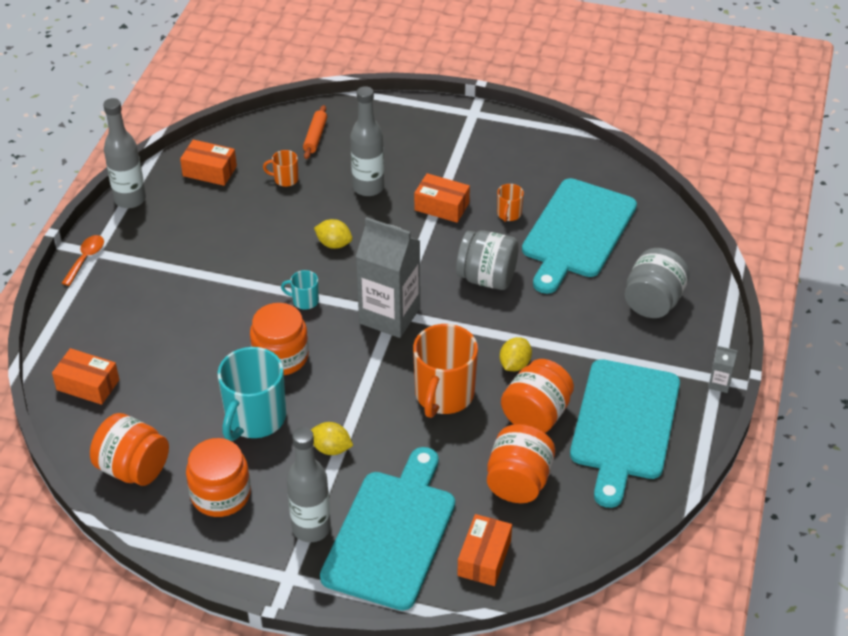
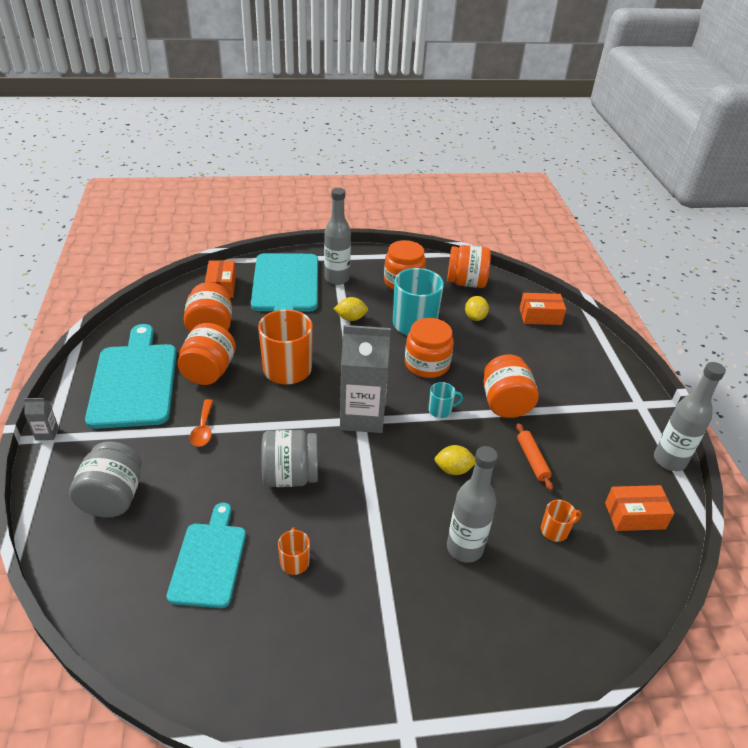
camera: 155 degrees right, 5 degrees down
orange spoon [62,235,104,286] -> orange spoon moved to [190,399,213,447]
orange rolling pin [303,105,327,159] -> orange rolling pin moved to [516,423,553,491]
orange box [414,173,470,223] -> none
yellow lemon [500,337,532,371] -> yellow lemon moved to [465,296,489,321]
turquoise cutting board [522,178,637,294] -> turquoise cutting board [167,503,246,608], size x0.63
none -> orange jar [483,355,539,418]

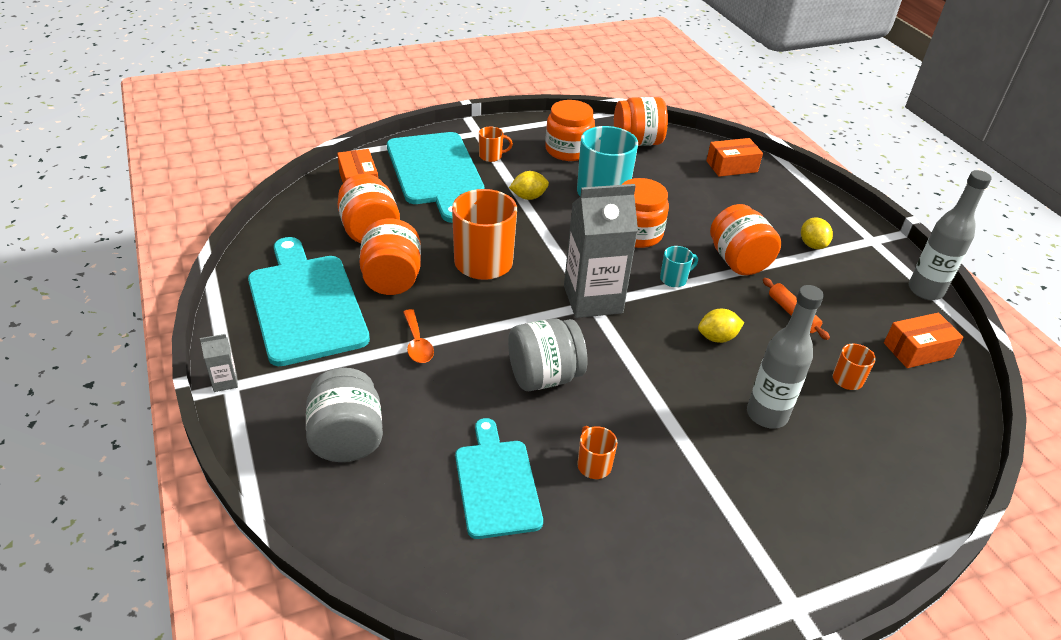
camera: 15 degrees left, 0 degrees up
grey bottle [324,188,351,285] -> orange mug [479,127,513,162]
yellow lemon [465,296,489,321] -> yellow lemon moved to [801,218,833,249]

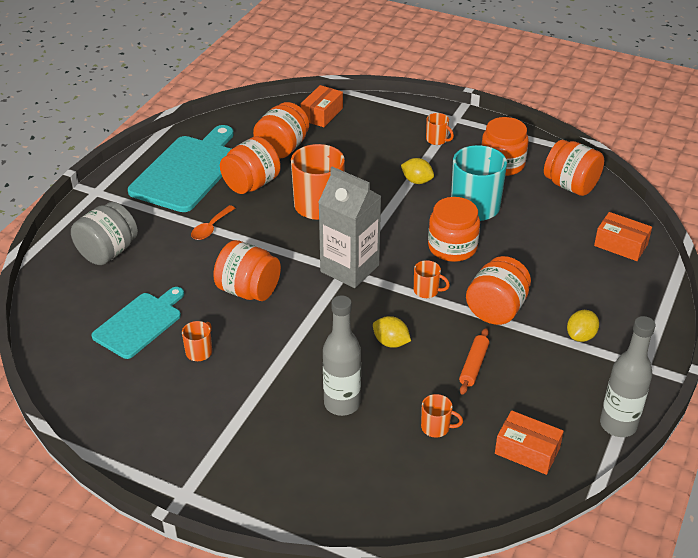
camera: 50 degrees right, 0 degrees up
grey carton [200,334,238,392] -> none
turquoise cutting board [387,132,484,223] -> none
grey jar [508,318,587,391] -> orange jar [213,240,281,301]
turquoise mug [660,246,698,287] -> orange mug [414,260,450,298]

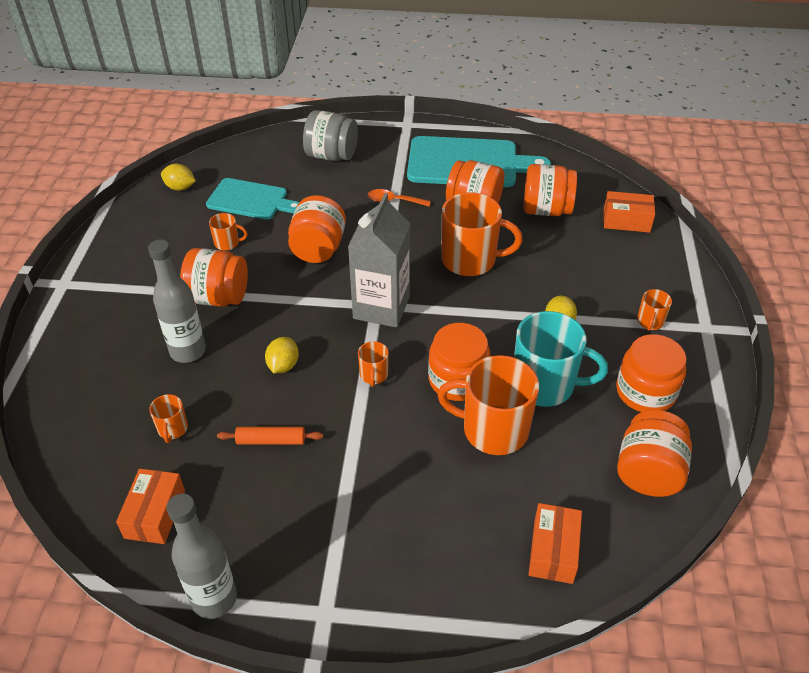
camera: 70 degrees right, 5 degrees up
orange jar [466,256,531,325] -> orange jar moved to [180,248,248,307]
yellow lemon [567,310,599,342] -> yellow lemon moved to [161,164,196,191]
none -> orange mug [437,355,539,455]

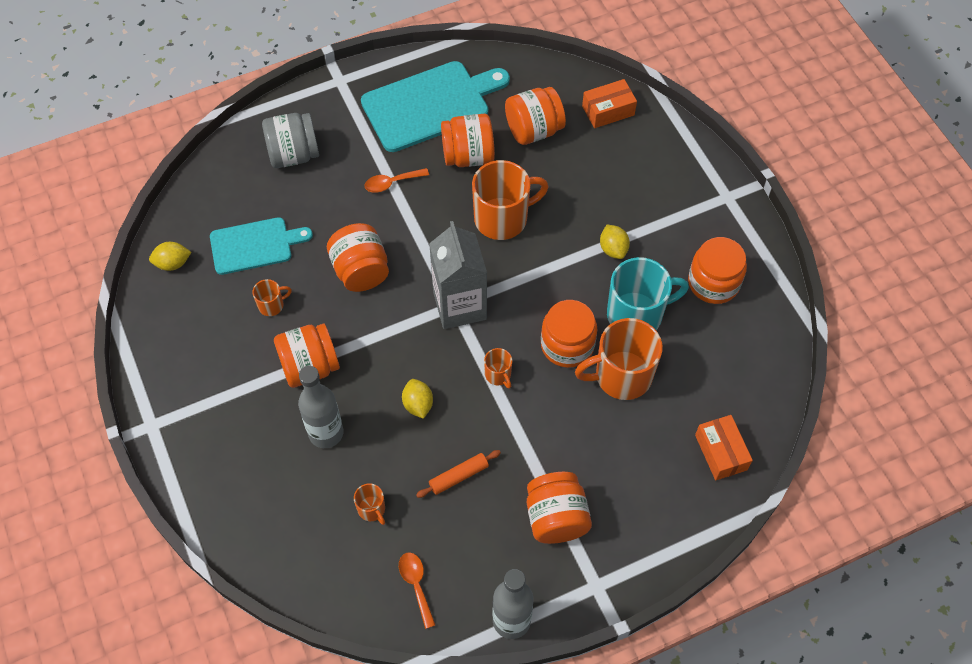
camera: 30 degrees left, 15 degrees up
orange box [116,469,185,544] -> orange spoon [399,552,435,629]
orange jar [617,410,692,497] -> orange jar moved to [527,472,592,544]
orange mug [637,289,672,331] -> none

